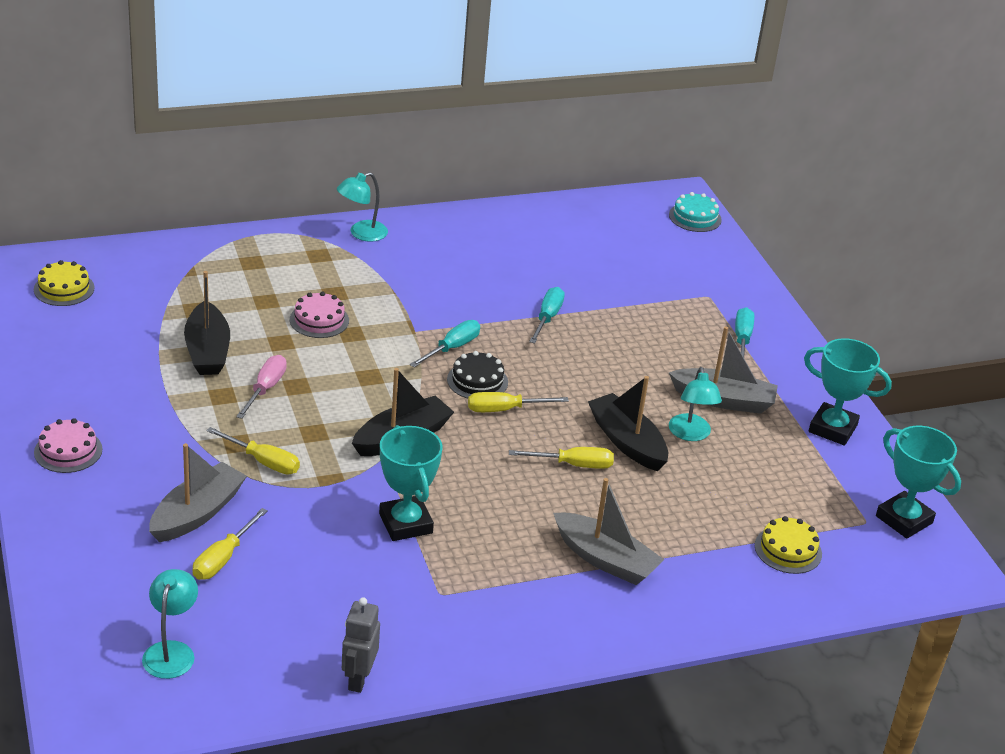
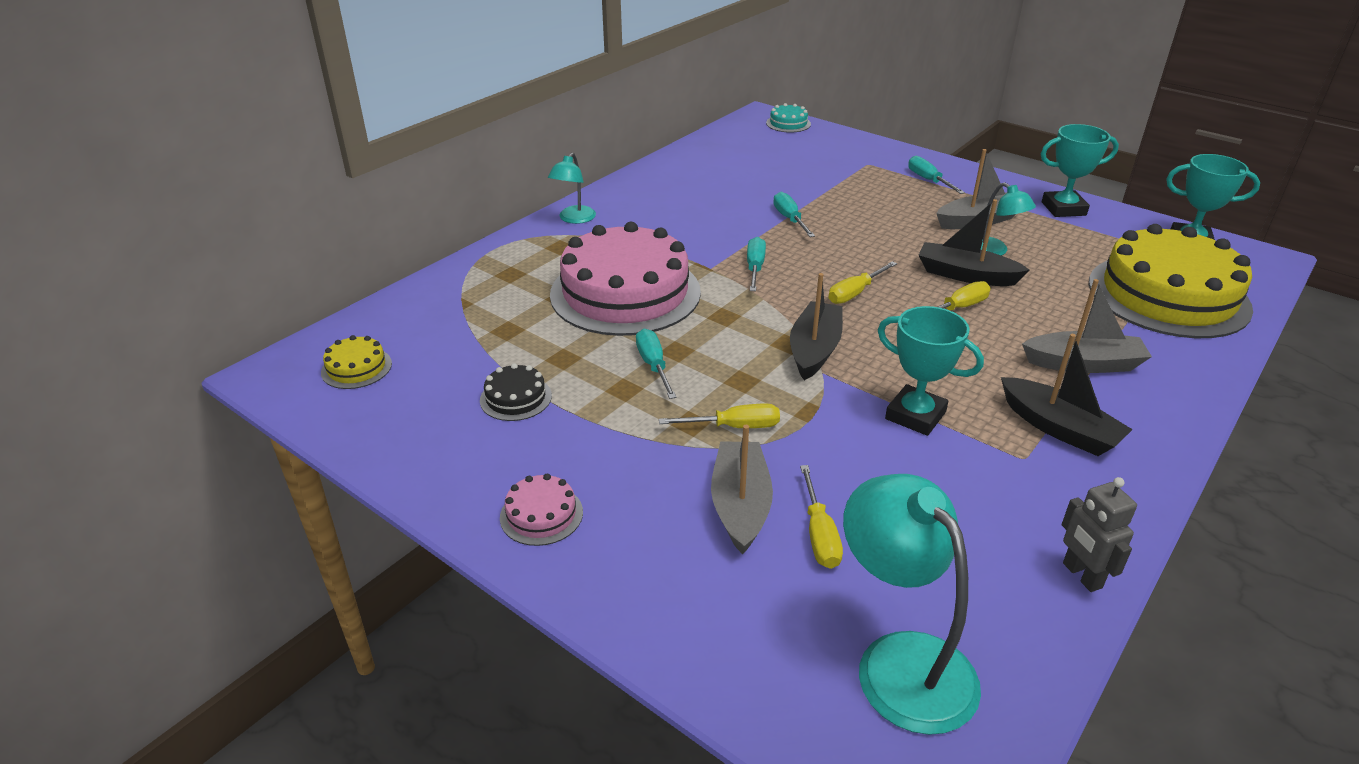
camera: 30 degrees left, 0 degrees up
turquoise lamp [142,569,198,679] -> turquoise lamp [843,474,981,735], size x1.77
black boat [184,271,230,375] -> black boat moved to [1001,334,1133,456]
pink screwdriver [236,355,287,419] -> turquoise screwdriver [636,329,677,399]
pink cake [290,291,349,338] -> pink cake [550,222,701,336], size x2.46
black cake [447,351,508,398] -> black cake moved to [480,363,552,421]
yellow cake [755,516,822,574] -> yellow cake [1089,224,1253,338], size x2.46

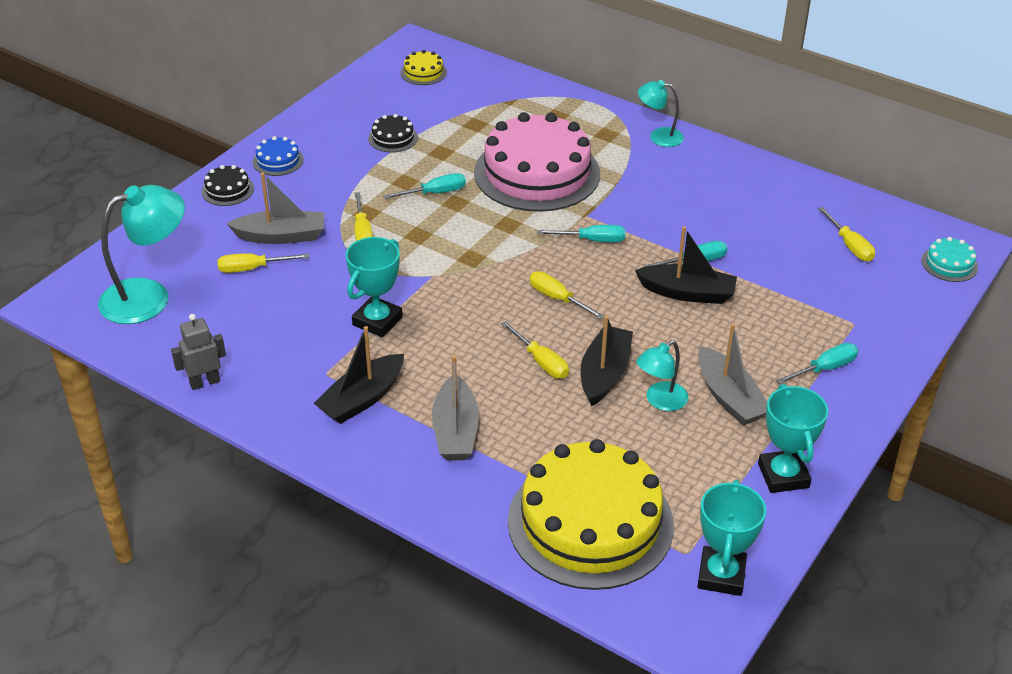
camera: 85 degrees right, 5 degrees up
pink cake [500,474,583,546] -> blue cake [252,136,304,176]
black boat [790,273,843,380] -> black boat moved to [635,226,737,304]
none -> black cake [201,165,254,206]
none -> yellow screwdriver [818,207,875,262]

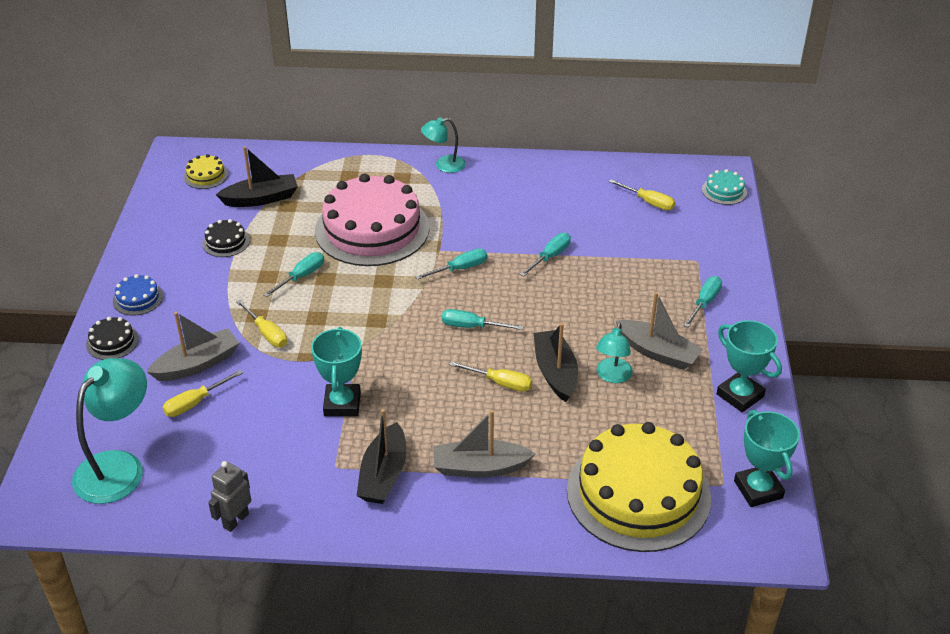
camera: 30 degrees left, 0 degrees up
grey boat [432,355,479,461] -> grey boat turned 120 degrees clockwise [433,410,536,477]
yellow screwdriver [530,271,604,319] -> turquoise screwdriver [442,309,524,330]
black boat [635,226,737,304] -> black boat moved to [216,146,298,207]

